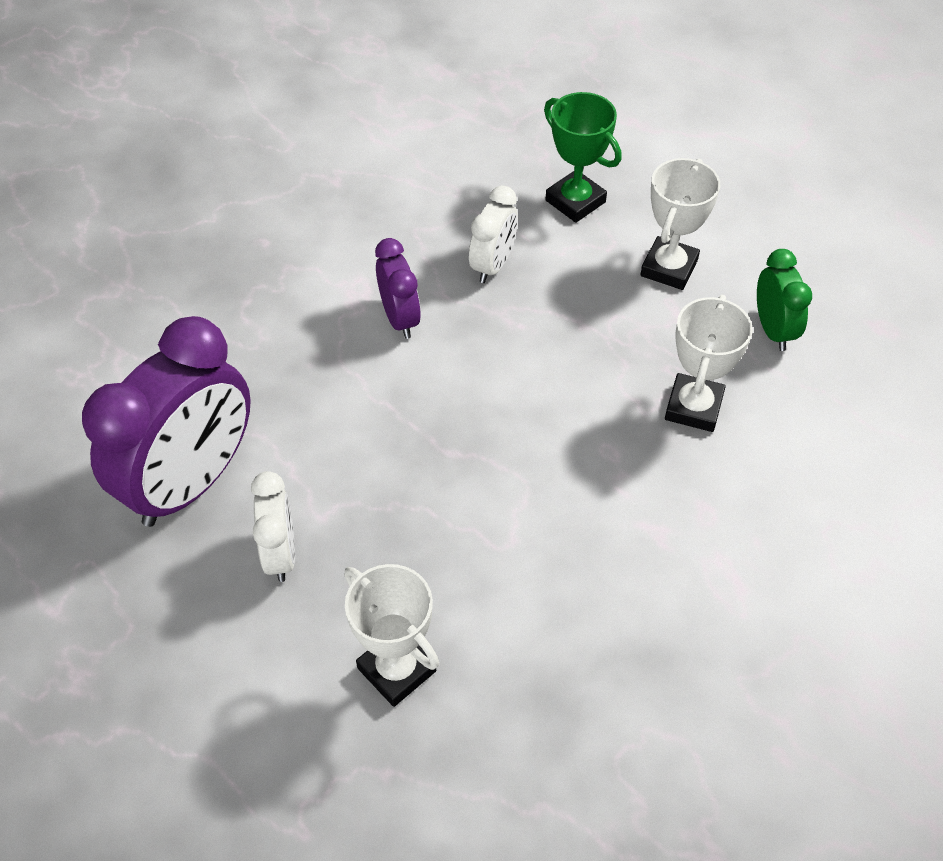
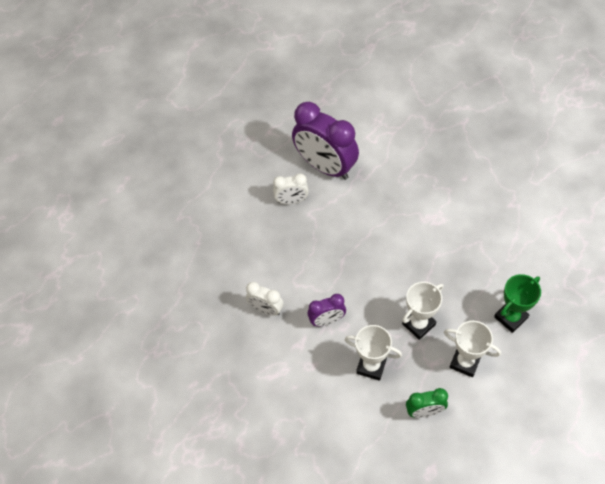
camera: 95 degrees right, 5 degrees up
white trophy [344,564,439,707] -> white trophy moved to [402,282,444,340]
purple clock [375,238,421,339] -> purple clock moved to [308,294,346,326]
white clock [469,185,518,283] -> white clock moved to [246,282,283,316]

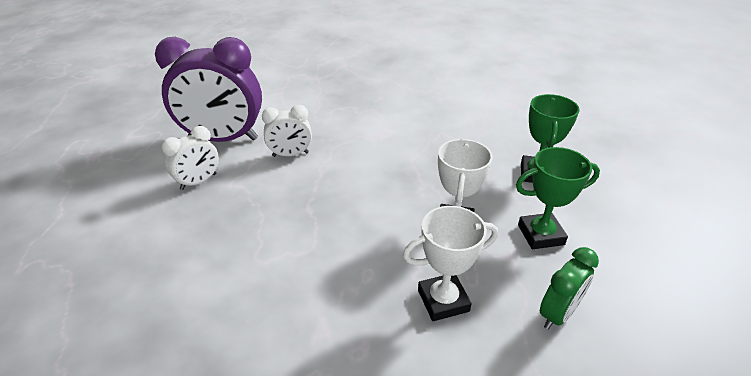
camera: 40 degrees left, 20 degrees down
white clock [246,282,283,316] -> white clock moved to [262,105,312,157]
purple clock [308,294,346,326] -> none
white trophy [444,321,501,377] -> green trophy [516,147,600,249]

